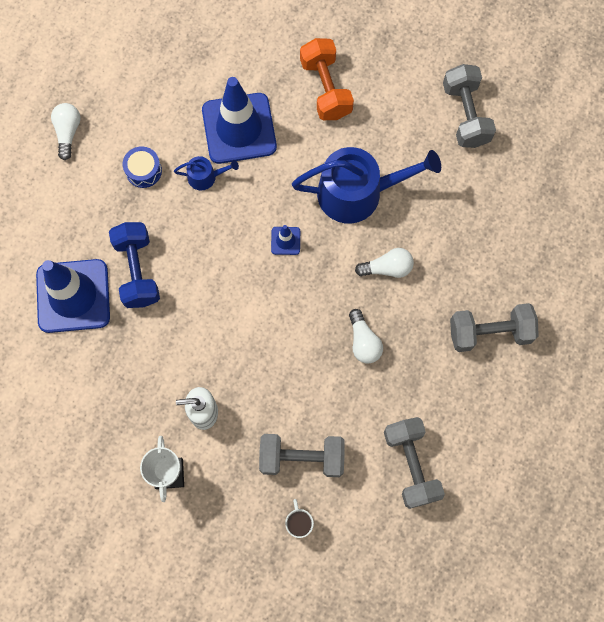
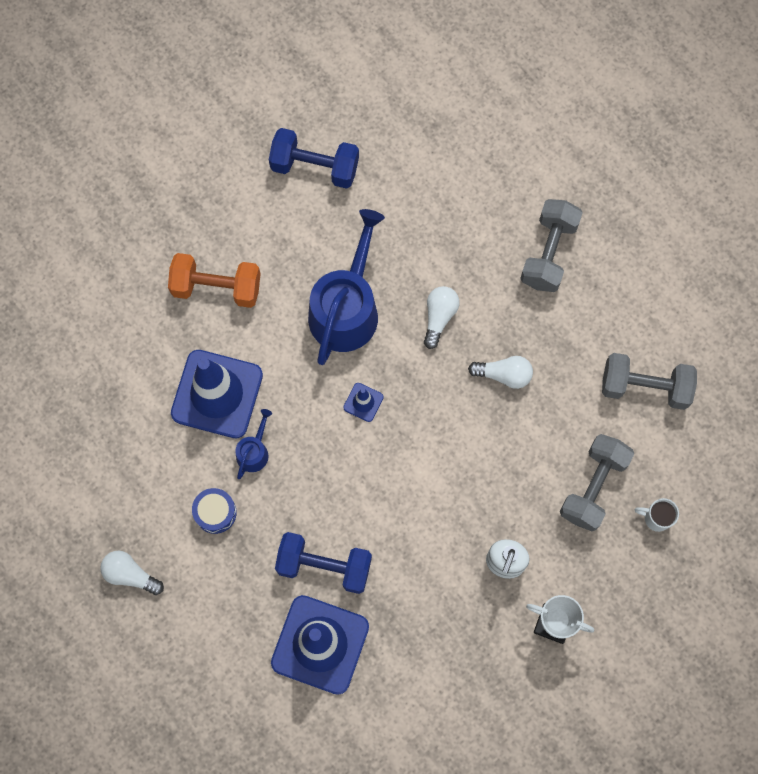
camera: 65 degrees left, 0 degrees up
grey dumbbell [443,64,496,148] -> blue dumbbell [269,128,359,189]

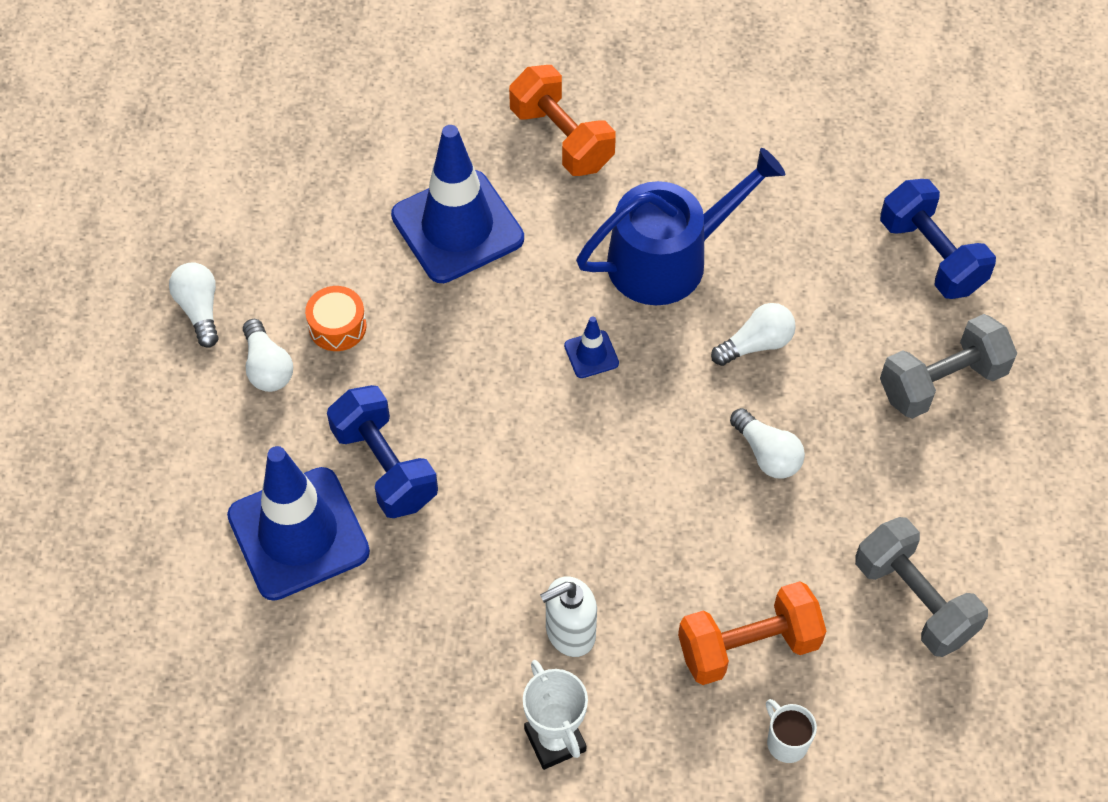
camera: 45 degrees right, 15 degrees down
blue drum [192,488,237,534] -> orange drum [305,286,367,351]
blue watering can [235,409,272,479] -> none
blue dumbbell [269,128,359,189] -> blue dumbbell moved to [880,179,996,299]
grey dumbbell [560,434,634,531] -> orange dumbbell [678,581,826,685]
none -> white light bulb [243,319,293,392]

